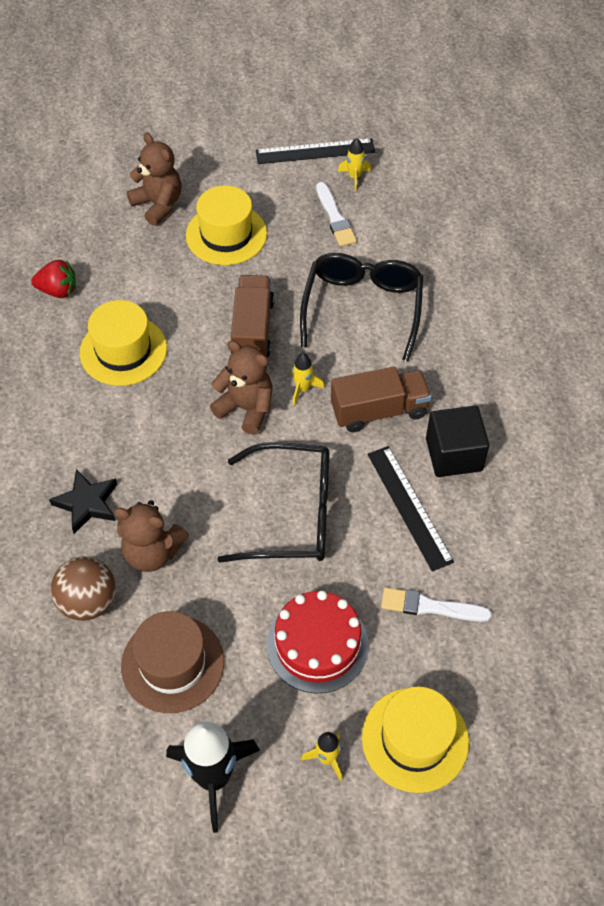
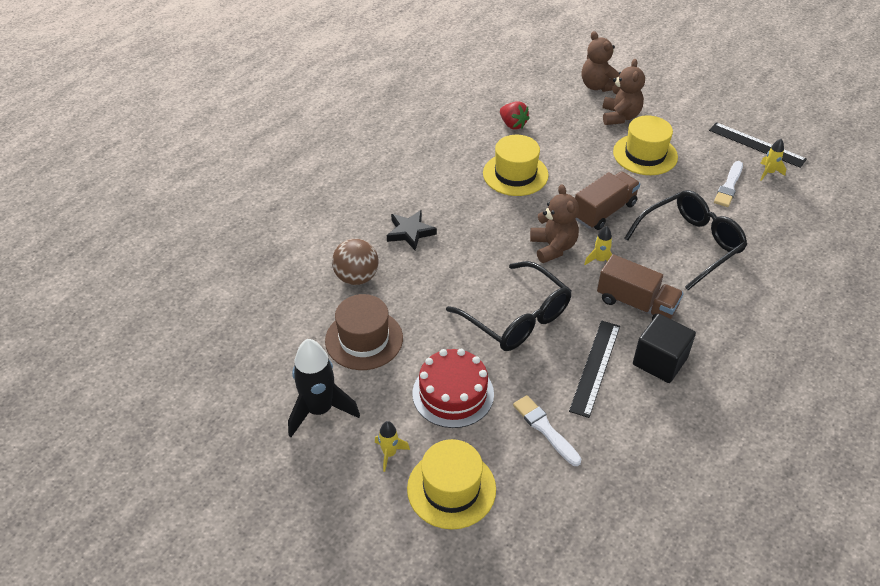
camera: 45 degrees right, 10 degrees down
brown teddy bear [114,500,189,572] -> brown teddy bear moved to [582,31,619,92]

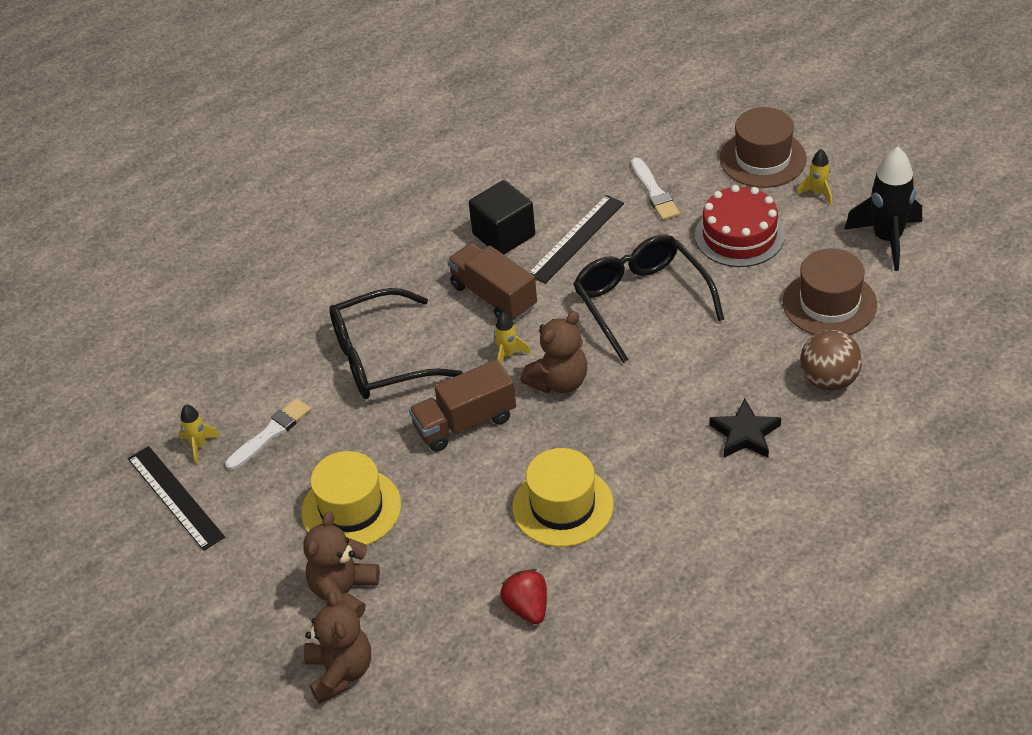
camera: 160 degrees left, 0 degrees up
yellow hat [407,439,496,530] -> brown hat [720,107,807,188]
brown teddy bear [530,184,579,263] -> brown teddy bear turned 135 degrees counterclockwise [521,311,587,393]

